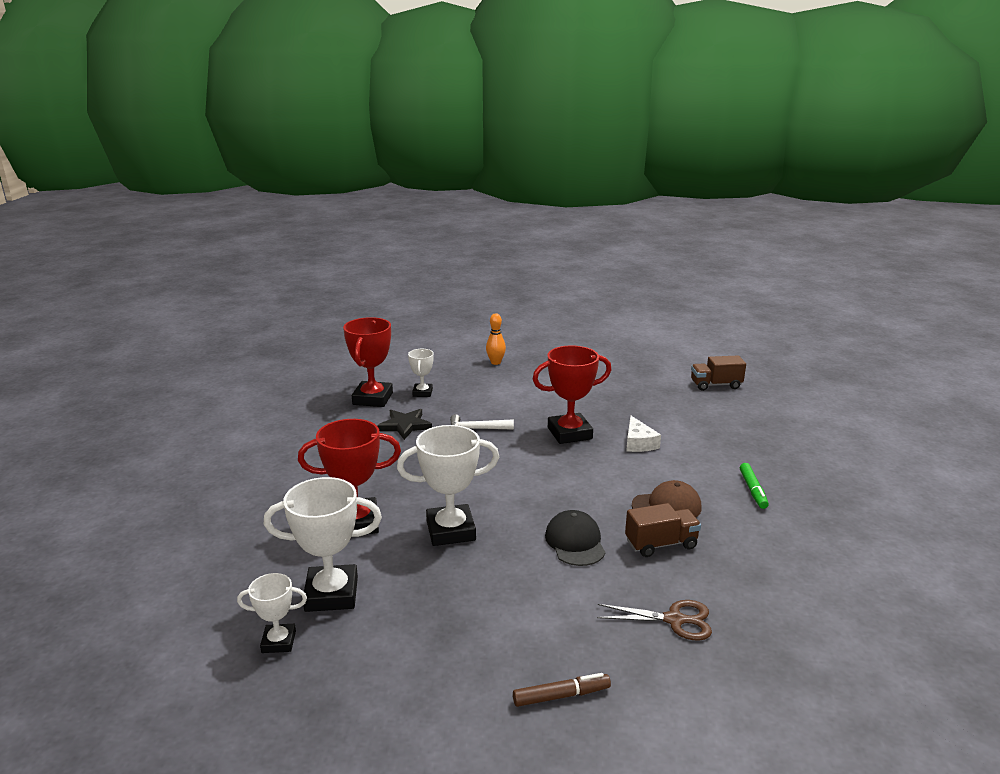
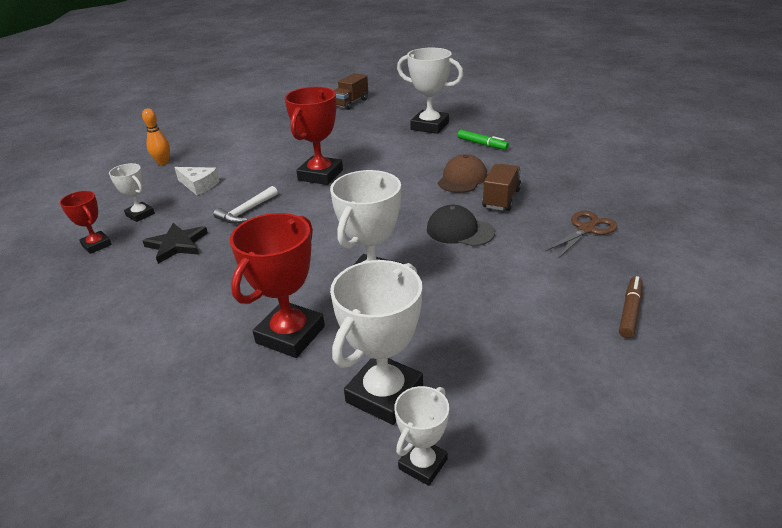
camera: 50 degrees left, 10 degrees up
red trophy [343,317,393,407] -> red trophy [60,191,112,254], size x0.56
white cheese [626,416,661,452] -> white cheese moved to [174,167,220,195]
none -> white trophy [397,48,463,134]

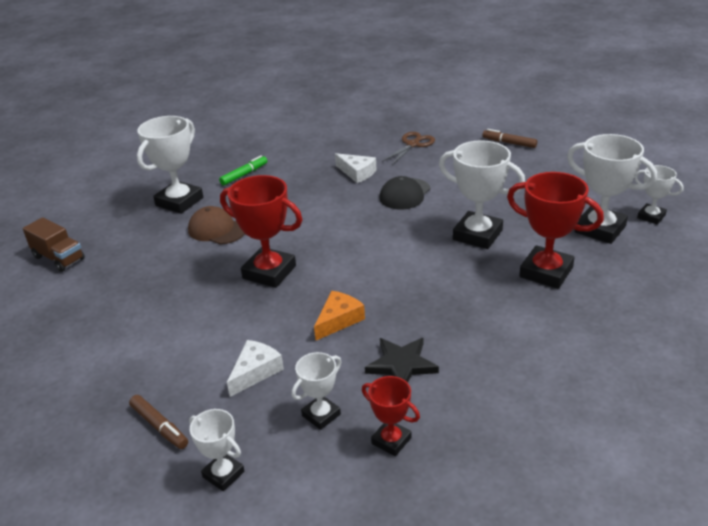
camera: 85 degrees left, 0 degrees up
red trophy [60,191,112,254] -> red trophy turned 75 degrees clockwise [362,376,420,456]
orange bowling pin [142,108,170,165] -> brown marker [129,395,188,449]
white hammer [213,186,278,224] -> orange cheese [314,291,365,340]
brown cap [438,154,487,193] -> brown cap moved to [188,206,245,245]
brown truck [482,164,521,211] -> white cheese [335,153,377,183]
brown scissors [545,211,617,258] -> brown scissors turned 75 degrees clockwise [382,132,435,165]
none -> white trophy [189,409,244,491]

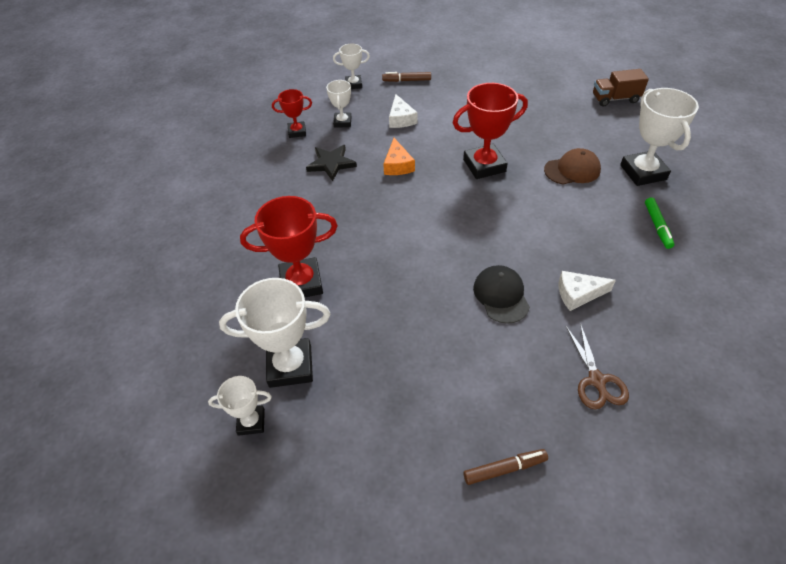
camera: 135 degrees right, 15 degrees up
white trophy [439,140,525,249] -> none

